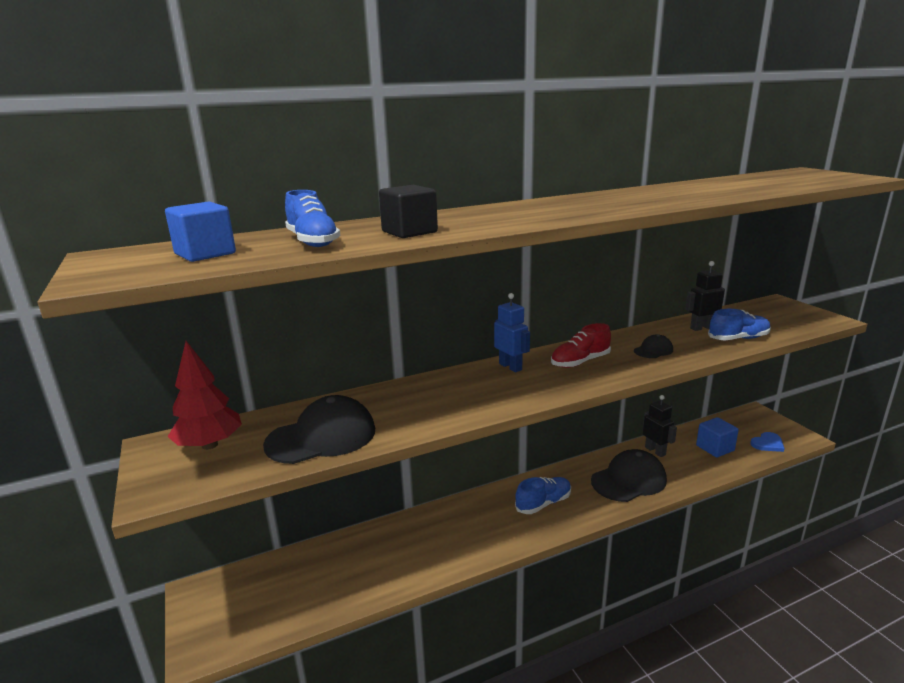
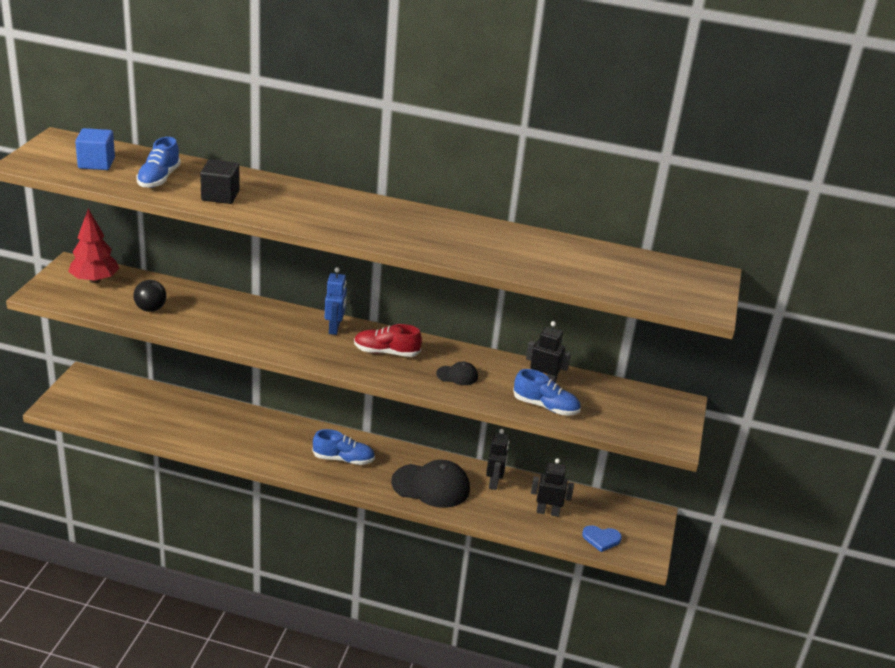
camera: 35 degrees right, 10 degrees up
black cap [263,395,375,464] -> black ball [133,280,167,312]
blue cube [696,417,739,458] -> black robot [531,458,574,517]

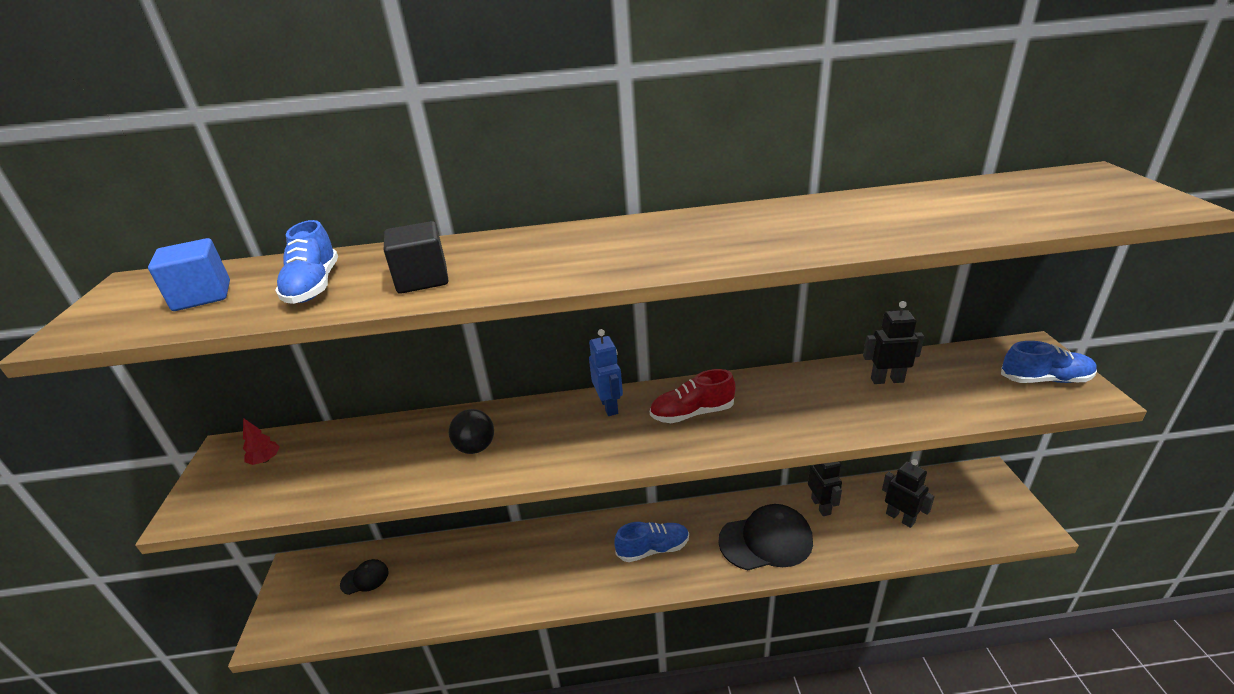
camera: 15 degrees left, 0 degrees up
red tree [68,209,119,283] -> red tree [243,418,280,465], size x0.49
black ball [133,280,167,312] -> black ball moved to [449,409,494,454]
black cap [436,362,478,385] -> black cap moved to [340,559,389,595]
blue shoe [513,369,581,416] -> blue shoe moved to [1001,341,1097,383]
black robot [531,458,574,517] -> black robot turned 60 degrees clockwise [882,459,935,528]
blue heart [582,525,622,552] -> none

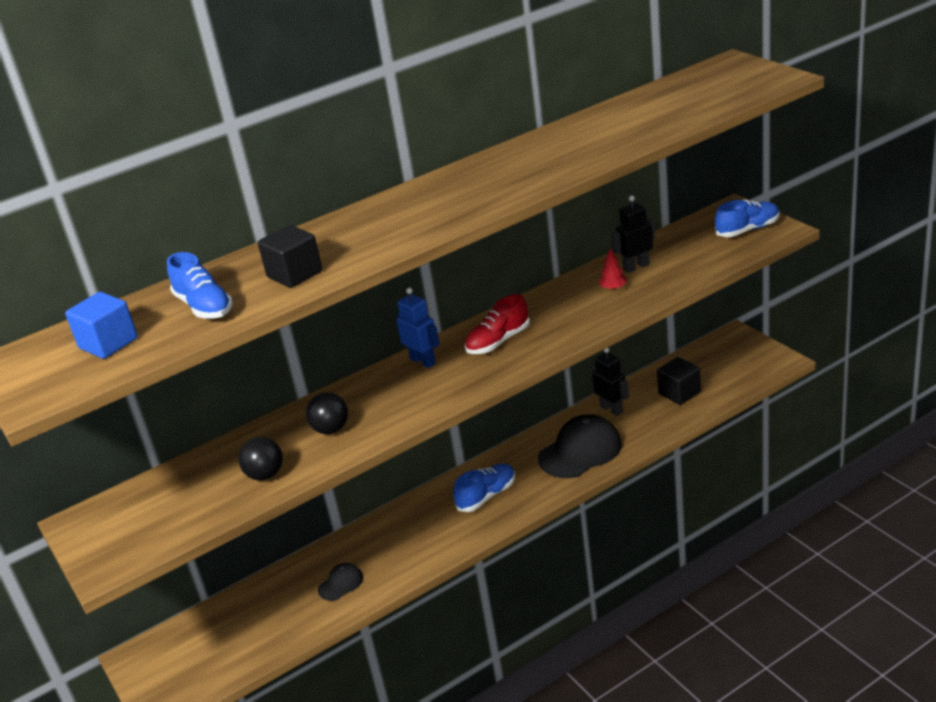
camera: 25 degrees left, 0 degrees up
red tree [243,418,280,465] -> red tree moved to [598,248,627,290]
black cap [340,559,389,595] -> black cap moved to [318,563,363,601]
black robot [882,459,935,528] -> black cube [657,357,701,405]
none -> black ball [238,437,283,481]

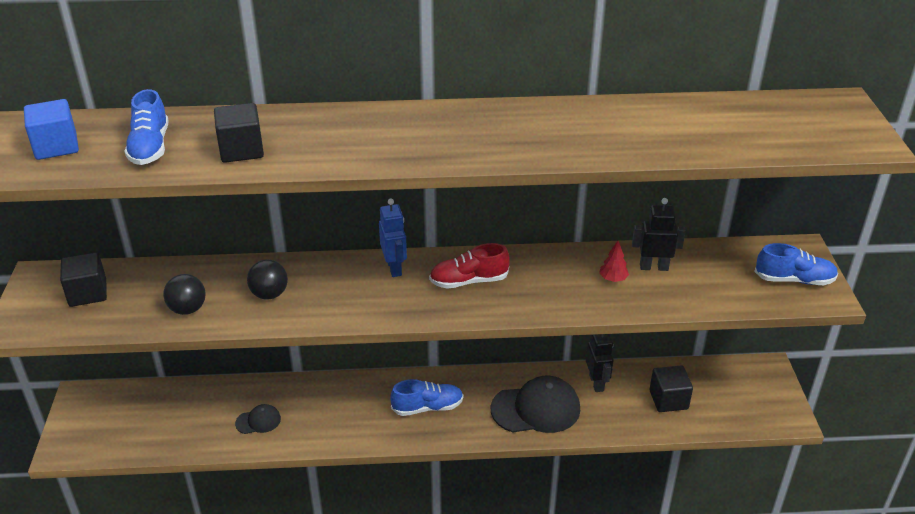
camera: 25 degrees right, 5 degrees up
none -> black cube [60,253,107,307]

